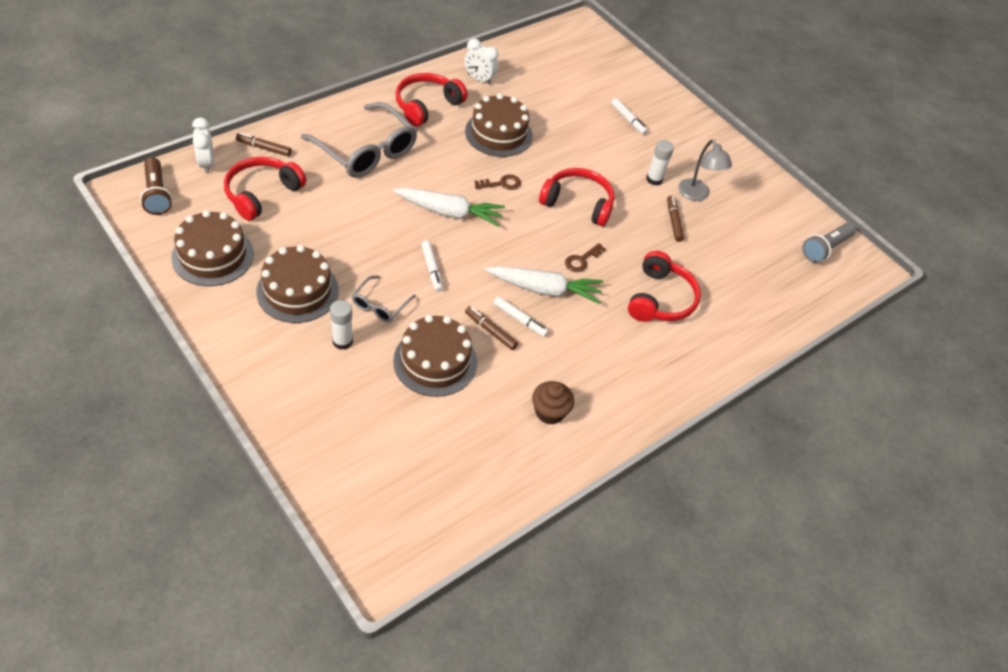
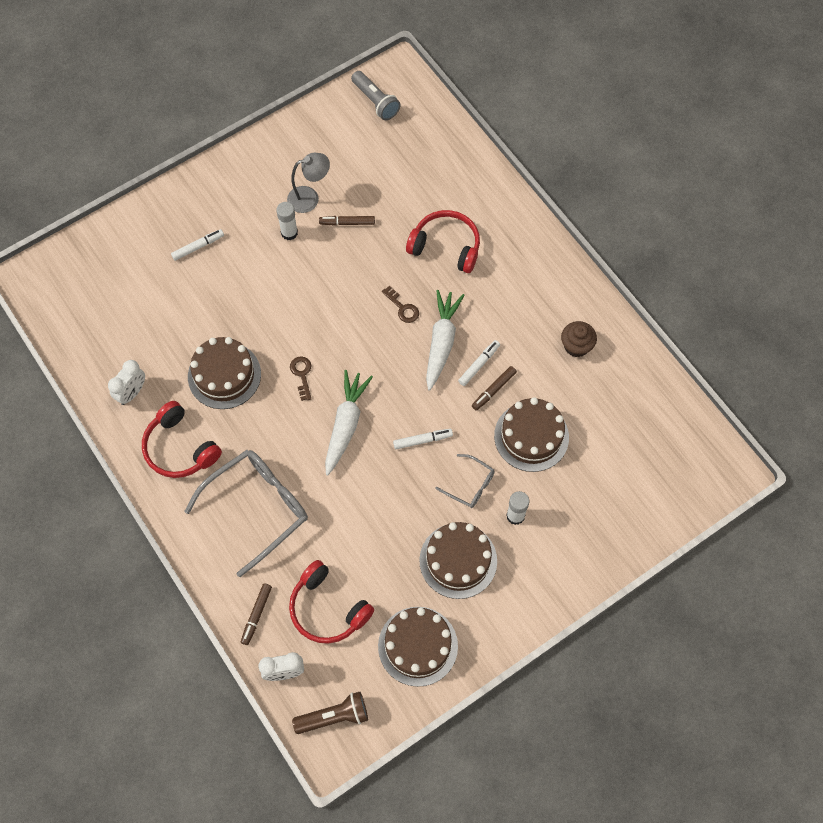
camera: 80 degrees left, 15 degrees up
red headphones [539,168,614,227] -> none

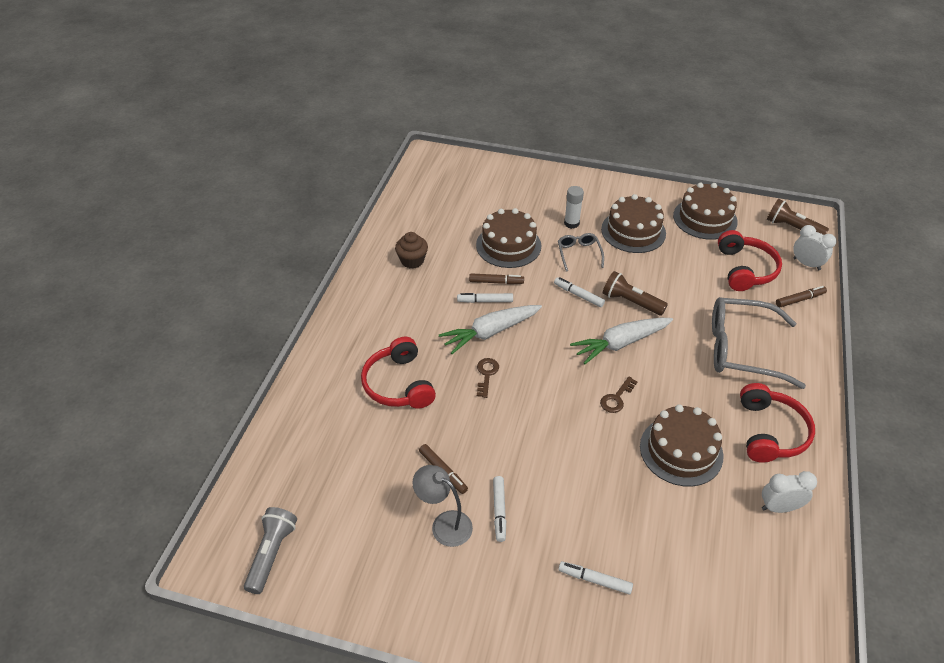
camera: 130 degrees left, 20 degrees down
white glue stick [276,202,298,240] -> white marker [493,476,506,542]
none -> brown flashlight [603,271,668,315]

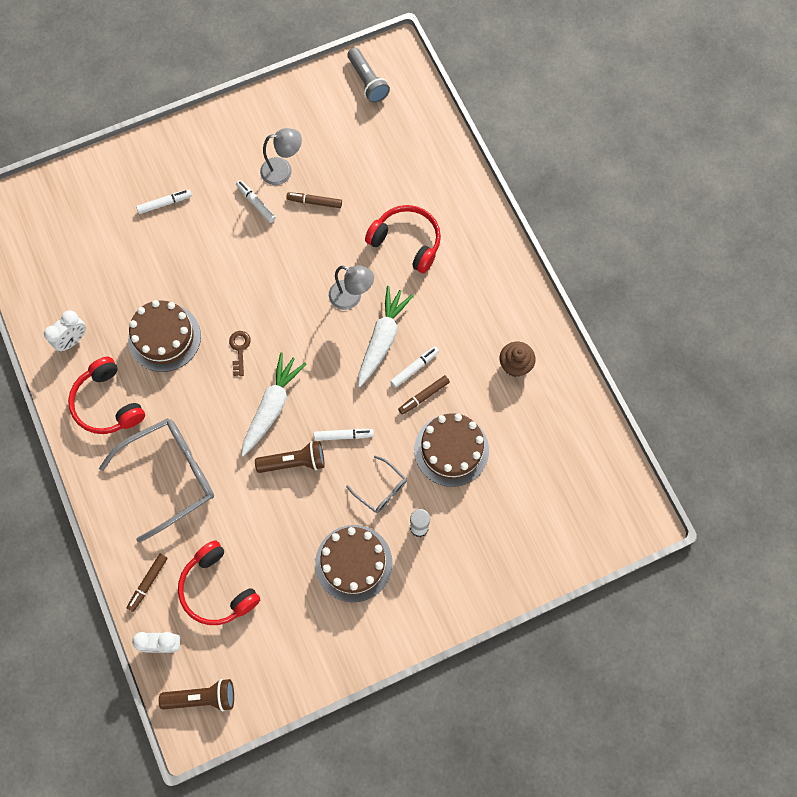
camera: 140 degrees right, 25 degrees up
brown key [477,358,499,398] -> grey lamp [329,265,374,310]
brown cake [673,183,738,240] -> none

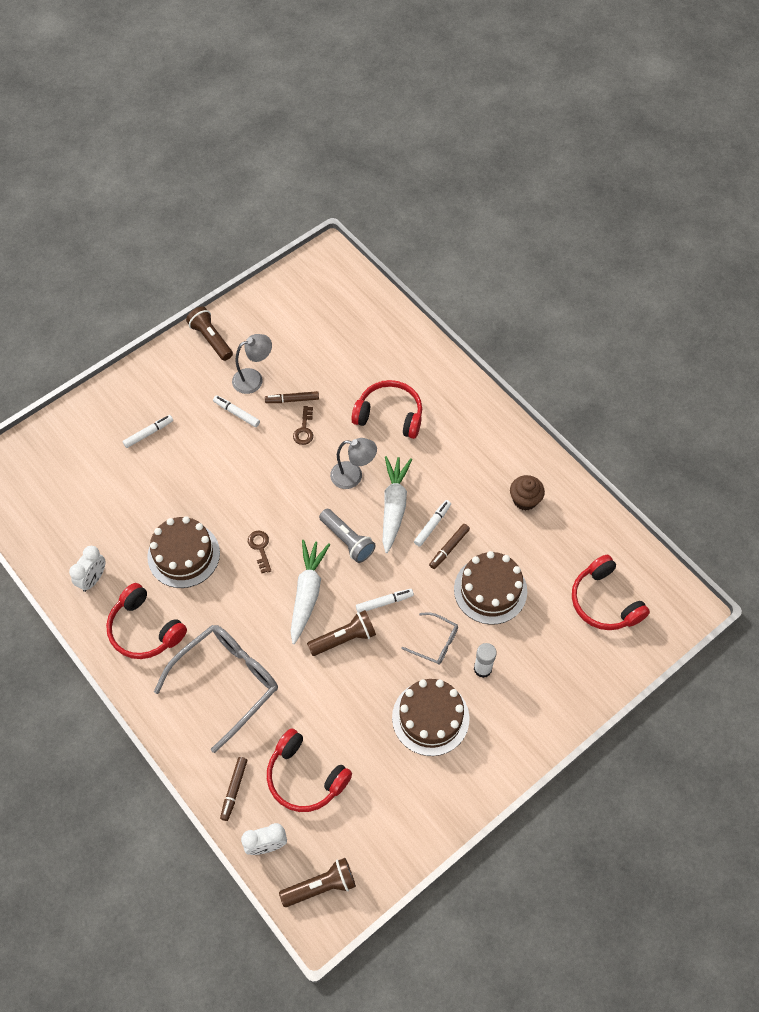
camera: 15 degrees left, 10 degrees down
grey flashlight [347,48,390,103] -> grey flashlight moved to [319,509,376,563]
none -> brown flashlight [186,306,233,361]
none -> brown key [293,406,313,445]
none -> red headphones [572,555,650,630]

